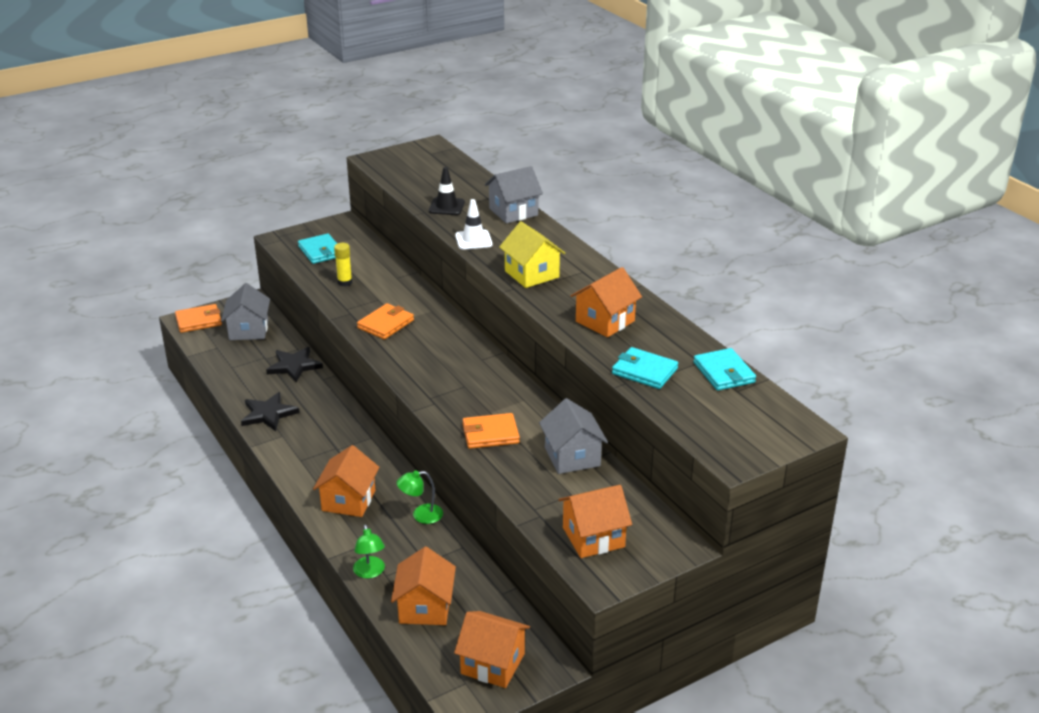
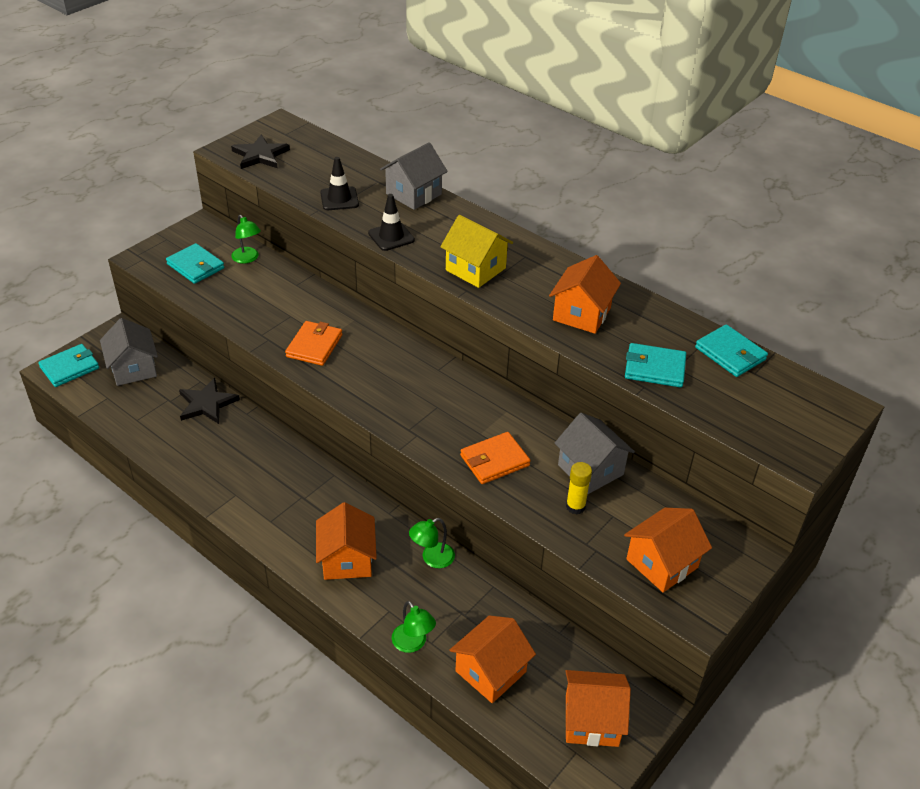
camera: 20 degrees left, 10 degrees up
orange wallet [175,304,222,333] -> turquoise wallet [38,344,99,387]
black star [241,392,300,431] -> black star moved to [231,135,290,169]
yellow glue stick [334,243,352,286] -> yellow glue stick moved to [566,462,592,515]
orange house [391,547,456,625] -> orange house turned 60 degrees clockwise [449,615,536,703]
white traffic cone [455,199,492,250] -> black traffic cone [368,194,415,251]
none -> green lamp [231,215,261,264]

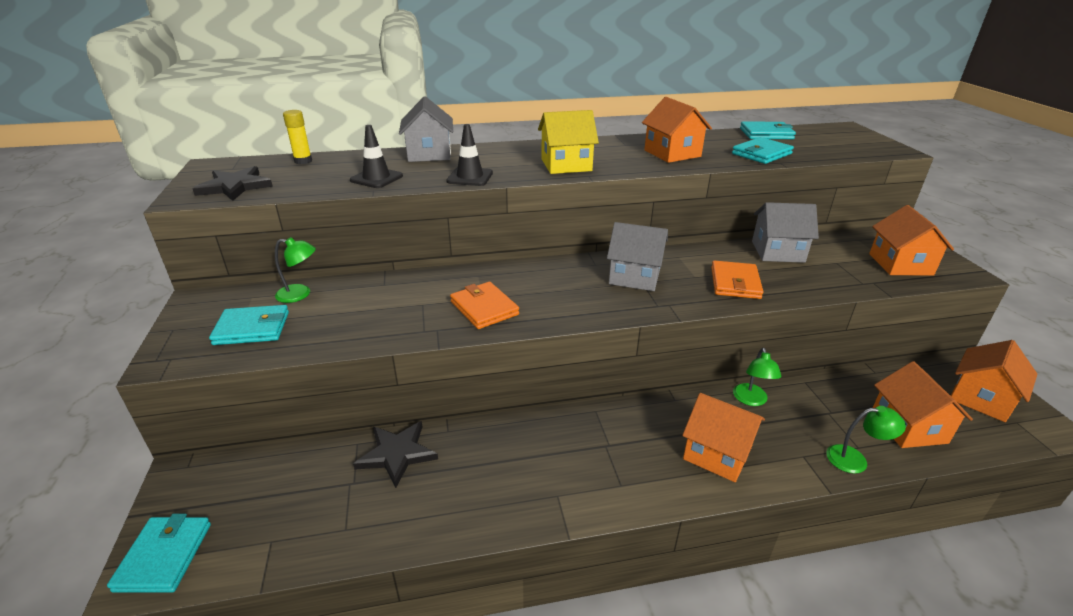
camera: 50 degrees left, 10 degrees down
grey house [100,318,158,386] -> grey house moved to [607,222,668,291]
yellow glue stick [566,462,592,515] -> yellow glue stick moved to [283,110,312,164]

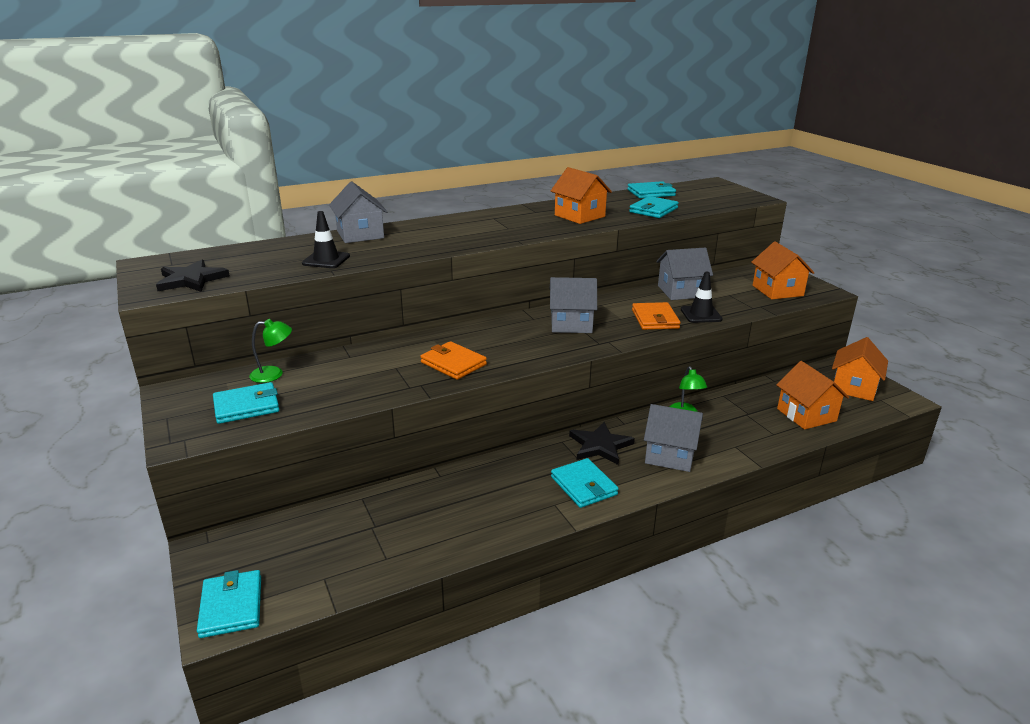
camera: 15 degrees left, 5 degrees down
yellow glue stick [283,110,312,164] -> none
black star [353,421,438,488] -> black star moved to [569,422,635,465]
black traffic cone [446,124,493,186] -> black traffic cone moved to [681,271,723,323]
yellow house [538,110,599,174] -> none
orange house [682,393,765,482] -> grey house [644,404,703,472]
green lamp [826,406,906,474] -> none
none -> turquoise wallet [551,458,619,508]

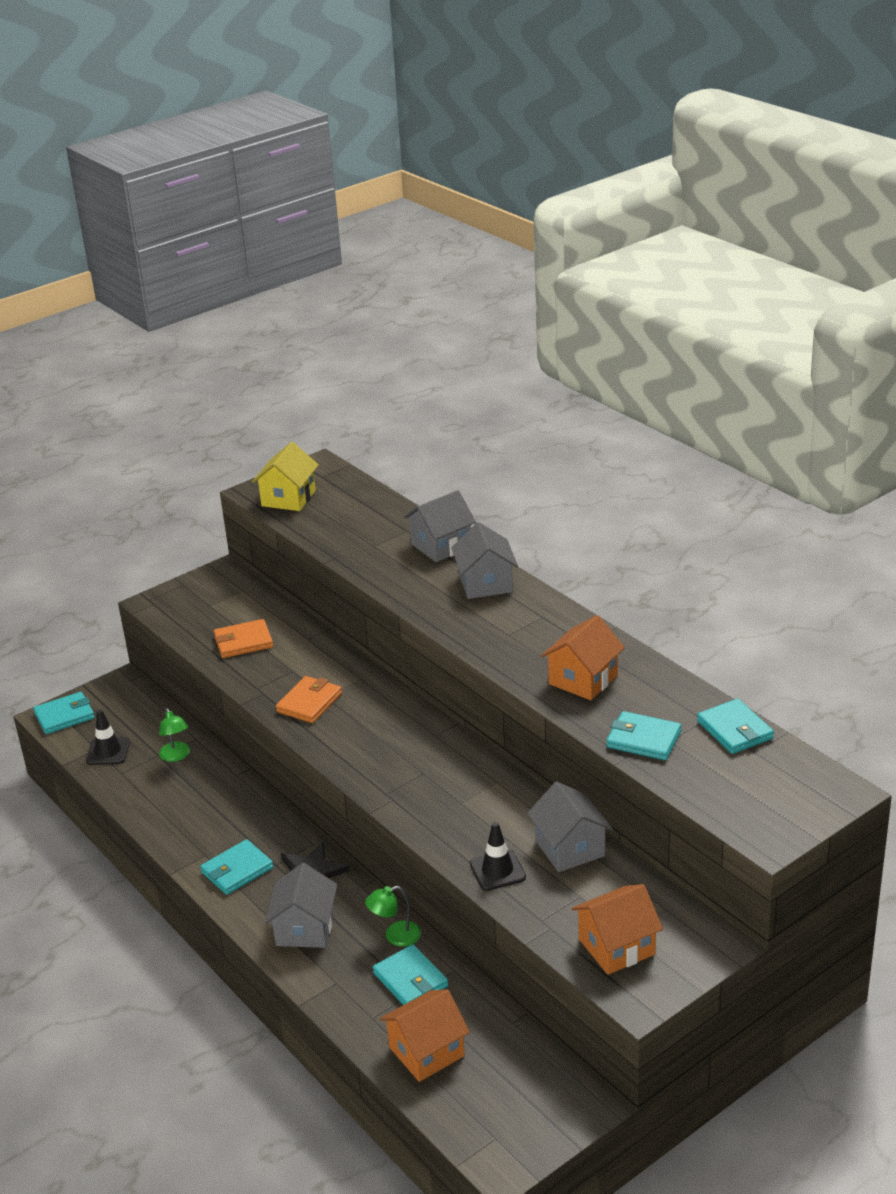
camera: 80 degrees right, 5 degrees up
black star [156,259,230,292] -> yellow house [252,442,319,511]
turquoise wallet [213,382,279,424] -> turquoise wallet moved to [373,944,448,1005]
green lamp [249,319,292,383] -> green lamp moved to [159,708,190,762]
black traffic cone [302,211,350,268] -> black traffic cone moved to [86,709,130,765]
grey house [549,277,597,333] -> grey house moved to [451,522,518,599]
orange wallet [632,302,681,330] -> orange wallet moved to [214,619,273,658]
orange house [832,337,888,401] -> none

